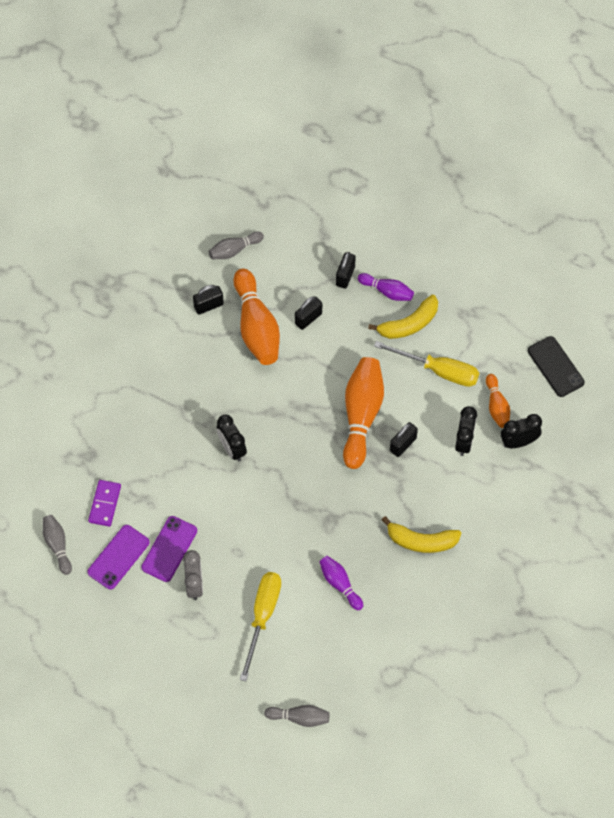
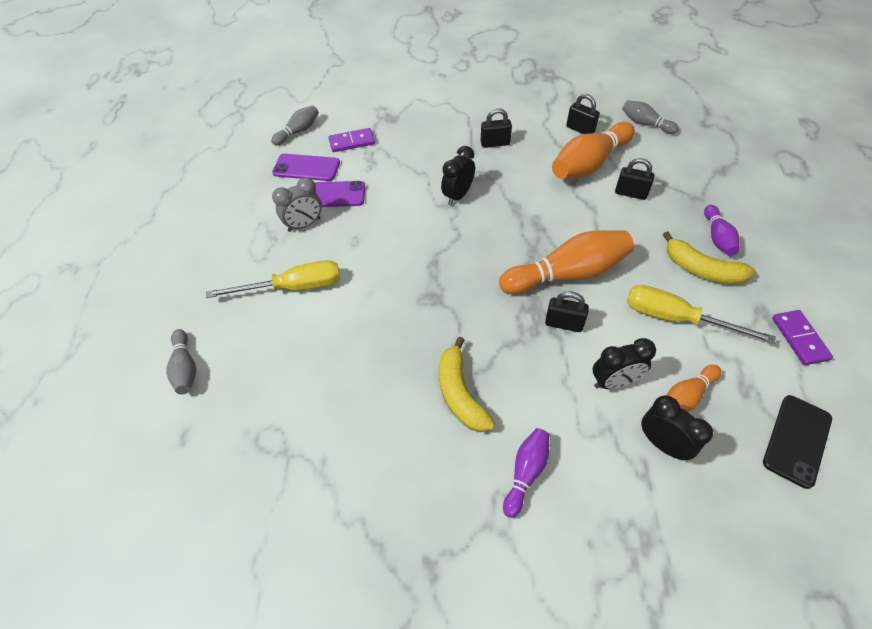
camera: 65 degrees right, 10 degrees down
purple bowling pin [319,556,363,610] -> purple bowling pin moved to [503,428,549,518]
black padlock [336,252,356,289] -> black padlock moved to [481,109,512,148]
yellow screwdriver [374,341,479,387] -> yellow screwdriver turned 120 degrees clockwise [627,285,776,344]
none -> purple domino [772,310,833,365]

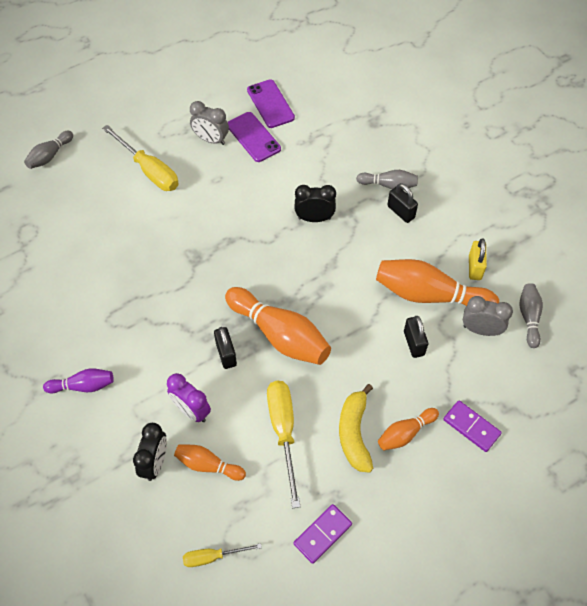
camera: 55 degrees right, 5 degrees up
grey bowling pin [271,105,319,146] -> grey bowling pin moved to [356,170,418,190]
purple domino [328,128,375,152] -> purple domino moved to [443,400,502,452]
yellow banana [439,337,495,432] -> none
black padlock [566,94,600,134] -> yellow padlock [469,239,487,280]
black clock [593,338,656,389] -> purple clock [167,373,211,422]
purple bowling pin [704,205,740,256] -> orange bowling pin [378,408,439,450]
black phone [763,395,832,489] -> yellow screwdriver [183,544,262,567]
none -> grey clock [463,296,513,336]

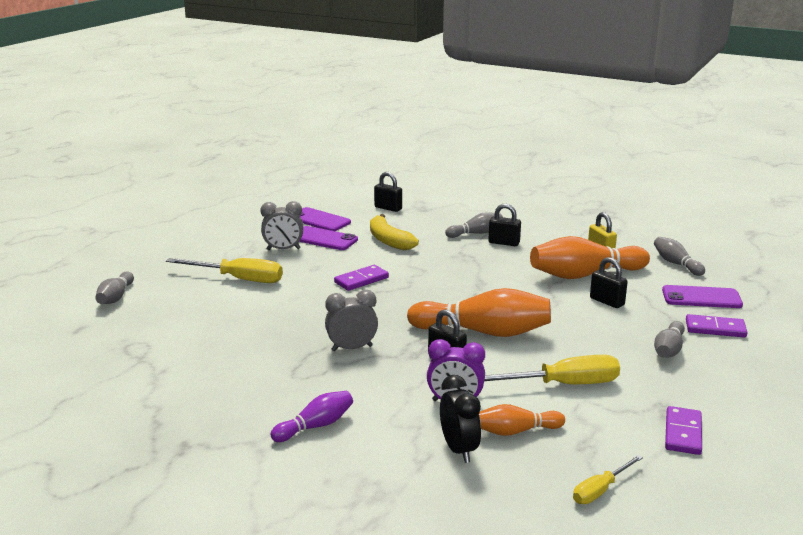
camera: 30 degrees left, 35 degrees down
yellow screwdriver [267,381,300,508] -> yellow screwdriver turned 120 degrees clockwise [484,355,620,384]
black clock [295,185,336,222] -> none
yellow banana [339,384,373,473] -> yellow banana moved to [370,214,419,250]
orange bowling pin [378,408,439,450] -> grey bowling pin [654,321,685,358]
grey clock [463,296,513,336] -> grey clock moved to [325,290,378,351]
none -> purple domino [334,265,389,291]
none -> black padlock [374,172,402,212]
none -> purple phone [662,285,743,308]

